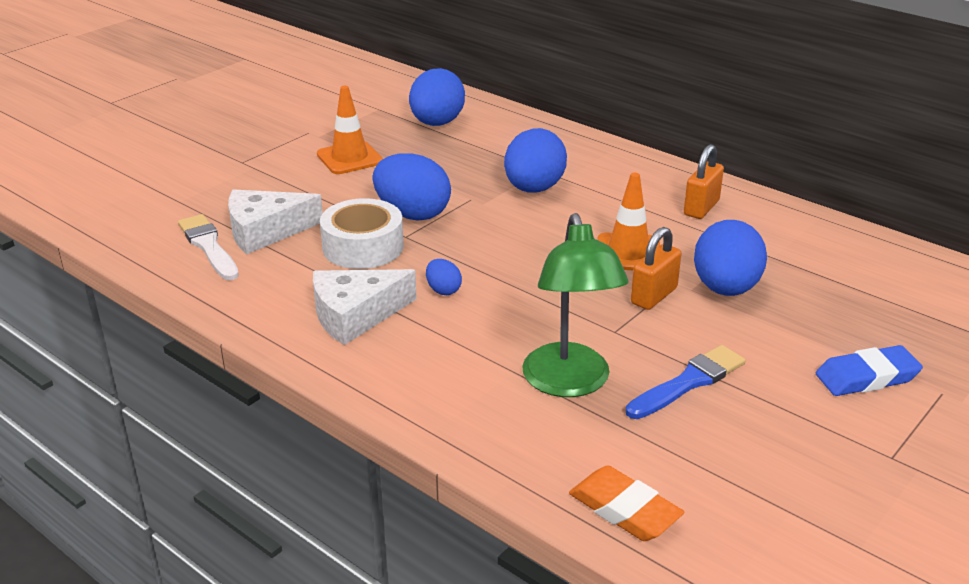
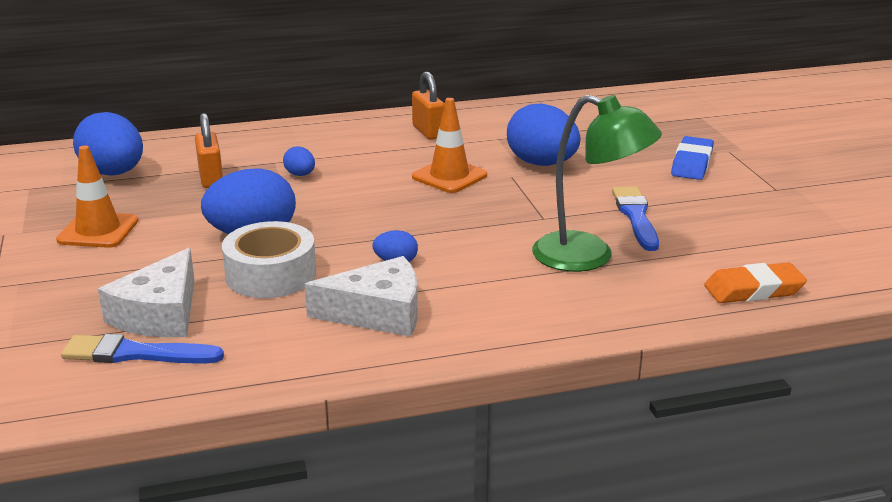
camera: 55 degrees left, 5 degrees down
white brush [178,214,239,280] -> blue brush [61,334,224,363]
white cheese [313,269,417,345] -> white cheese turned 105 degrees counterclockwise [305,256,418,337]
blue egg [504,128,567,192] -> blue egg [283,146,315,176], size x0.47
orange padlock [631,227,681,310] -> orange padlock moved to [195,113,223,188]

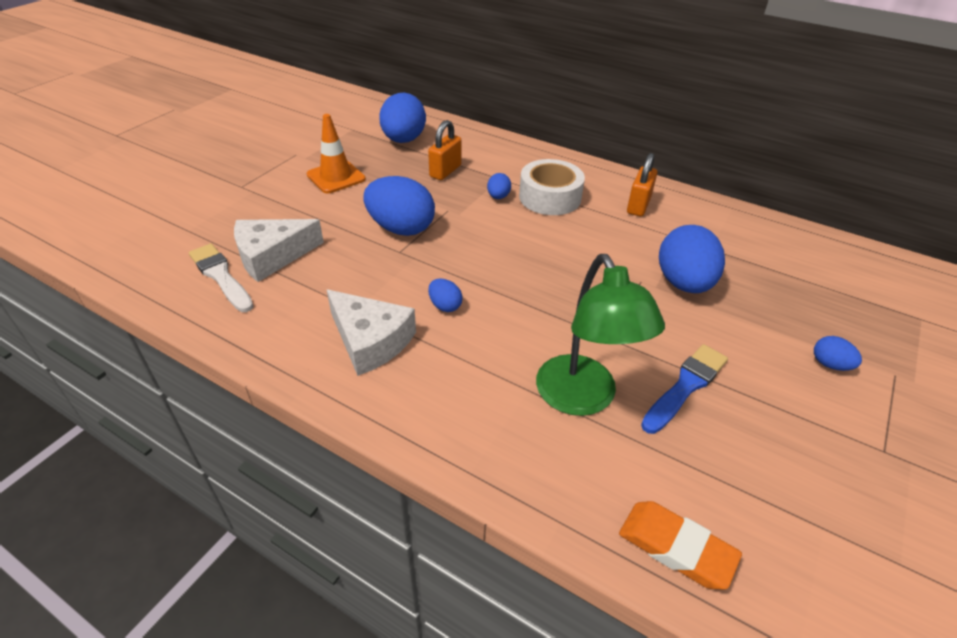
camera: 45 degrees right, 15 degrees up
blue brush [61,334,224,363] -> white brush [189,244,254,312]
white tape [222,221,316,298] -> white tape moved to [519,159,585,215]
orange traffic cone [412,98,487,193] -> none
blue eraser [671,136,714,180] -> blue egg [814,336,862,371]

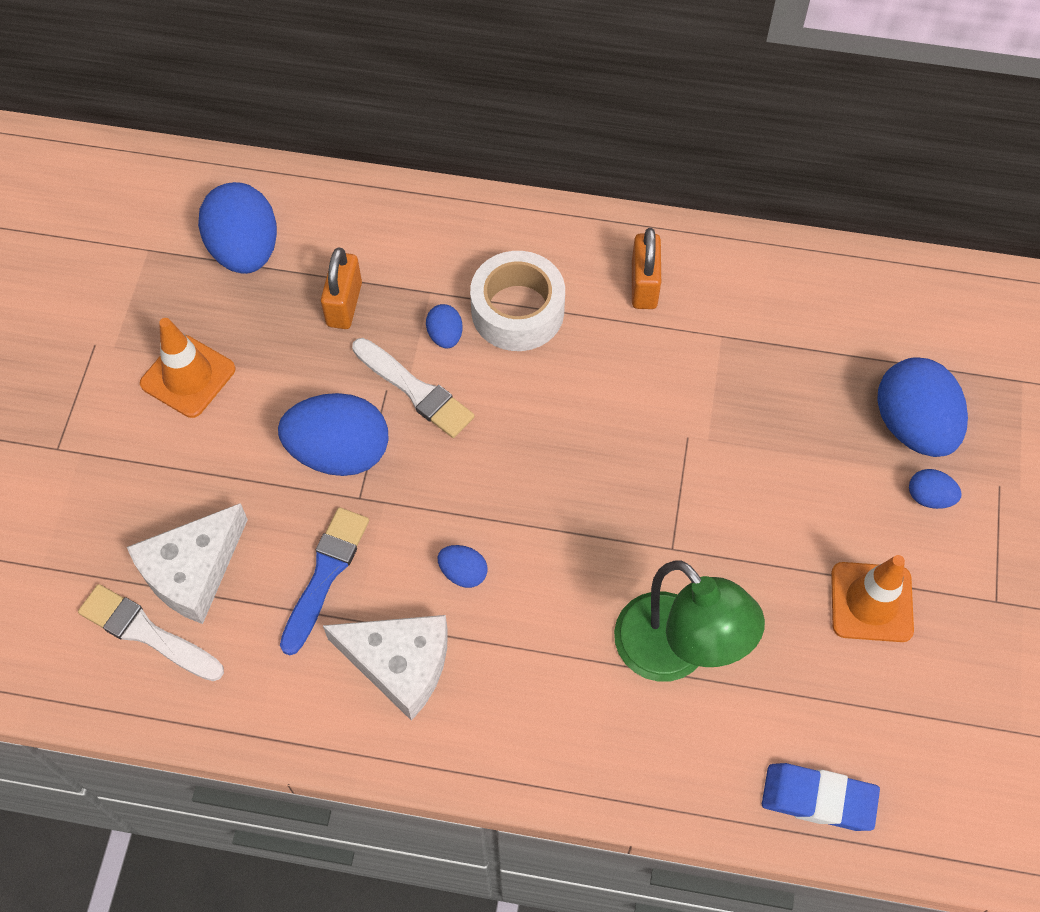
camera: 20 degrees left, 20 degrees up
orange eraser [619,501,742,590] -> blue eraser [762,763,880,831]
blue brush [641,344,728,434] -> blue brush moved to [280,507,369,655]
blue egg [659,225,725,293] -> blue egg moved to [877,357,968,457]
none -> white brush [352,338,475,438]
none -> orange traffic cone [831,555,914,642]

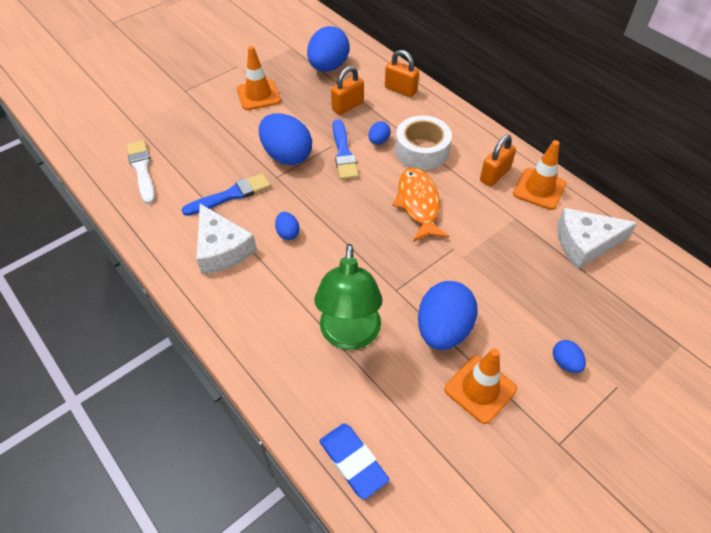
camera: 40 degrees right, 10 degrees down
white cheese [127,503,248,624] -> white cheese moved to [557,208,637,269]
white brush [352,338,475,438] -> blue brush [333,119,359,180]
blue egg [877,357,968,457] -> blue egg moved to [418,281,478,350]
none -> orange padlock [385,50,419,97]
none -> orange fish [393,168,449,242]
none -> orange traffic cone [513,140,566,210]

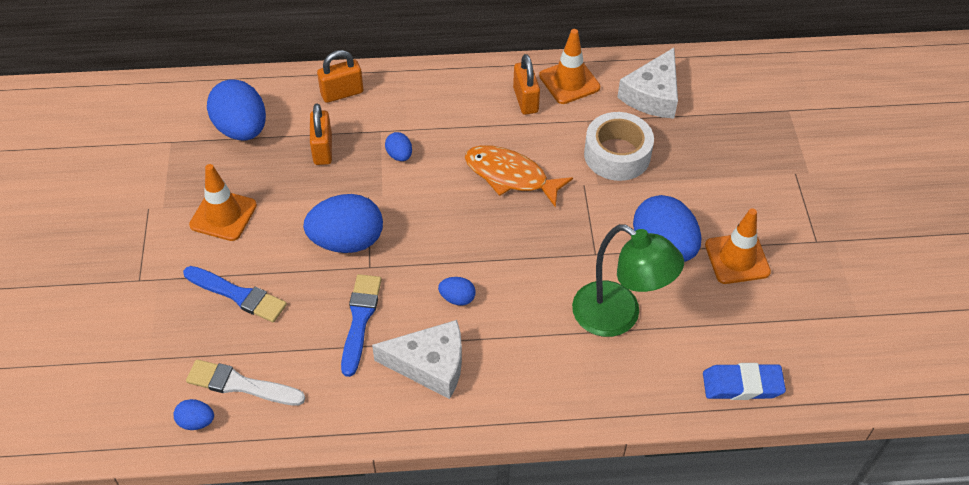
camera: 55 degrees left, 0 degrees up
blue brush [333,119,359,180] -> blue brush moved to [183,266,287,322]
white tape [395,116,452,170] -> white tape moved to [584,112,654,181]
blue egg [553,340,586,373] -> blue egg moved to [173,399,214,430]

